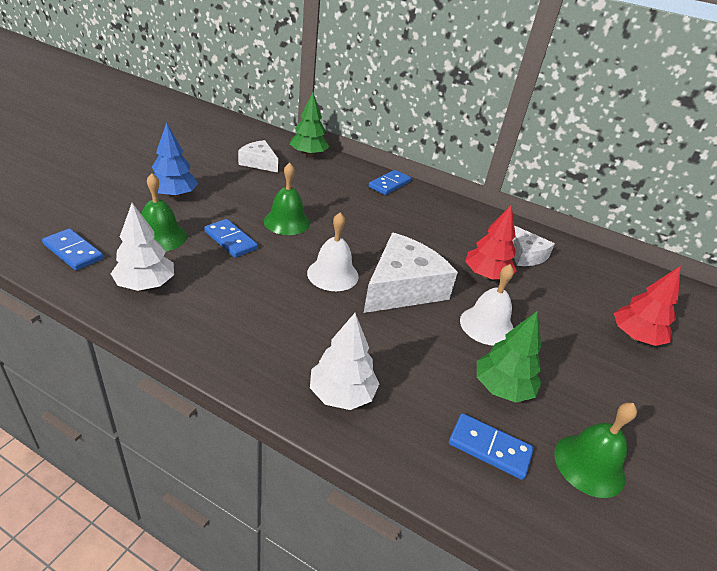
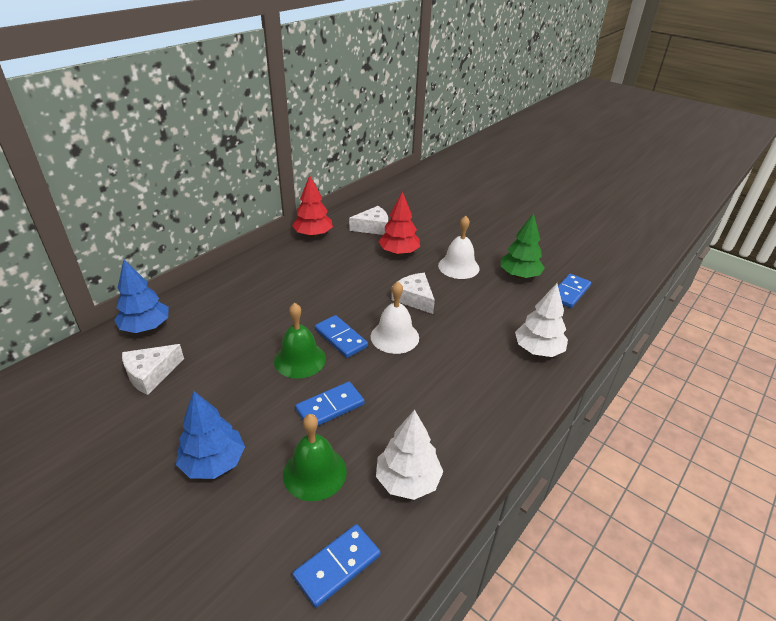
camera: 75 degrees left, 0 degrees up
green tree [290,93,329,157] -> blue tree [114,259,169,333]
white cheese [364,233,458,313] -> white cheese [391,273,435,314], size x0.58
blue domino [369,170,411,195] -> blue domino moved to [315,315,368,358]
green bell [554,403,637,498] -> none
red tree [614,266,681,346] -> red tree moved to [292,175,333,237]

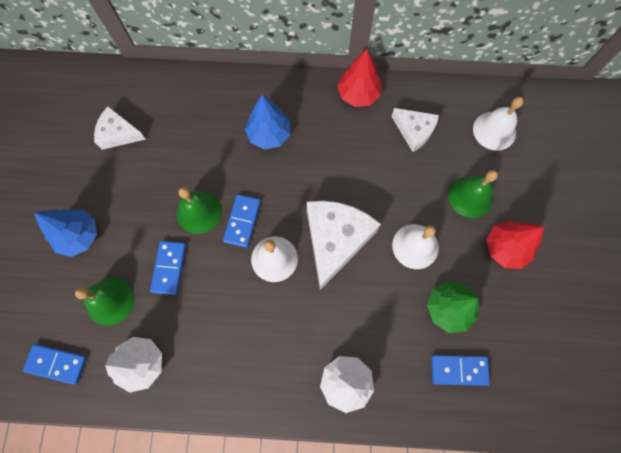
camera: 55 degrees right, 35 degrees up
blue tree [114,259,169,333] -> blue tree moved to [245,95,291,150]
blue domino [295,382,364,426] -> blue domino turned 75 degrees clockwise [150,241,186,295]
red tree [379,192,420,255] -> red tree moved to [487,221,544,269]
white cheese [391,273,435,314] -> white cheese [307,201,381,290], size x1.73
none -> green bell [448,170,498,218]
none -> white bell [473,97,524,151]

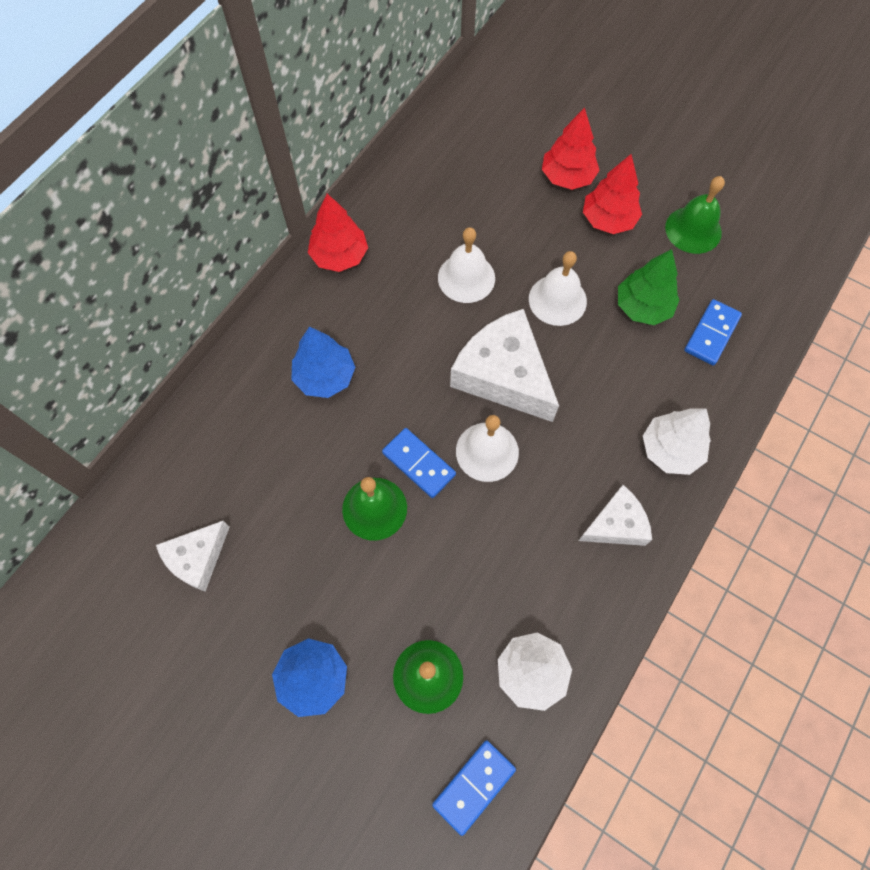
camera: 60 degrees left, 5 degrees down
blue domino [150,241,186,295] -> none
white cheese [391,108,439,152] -> white cheese moved to [578,485,652,546]
green bell [448,170,498,218] -> green bell moved to [665,176,725,254]
white bell [473,97,524,151] -> white bell moved to [438,227,495,303]
none -> red tree [542,107,600,190]

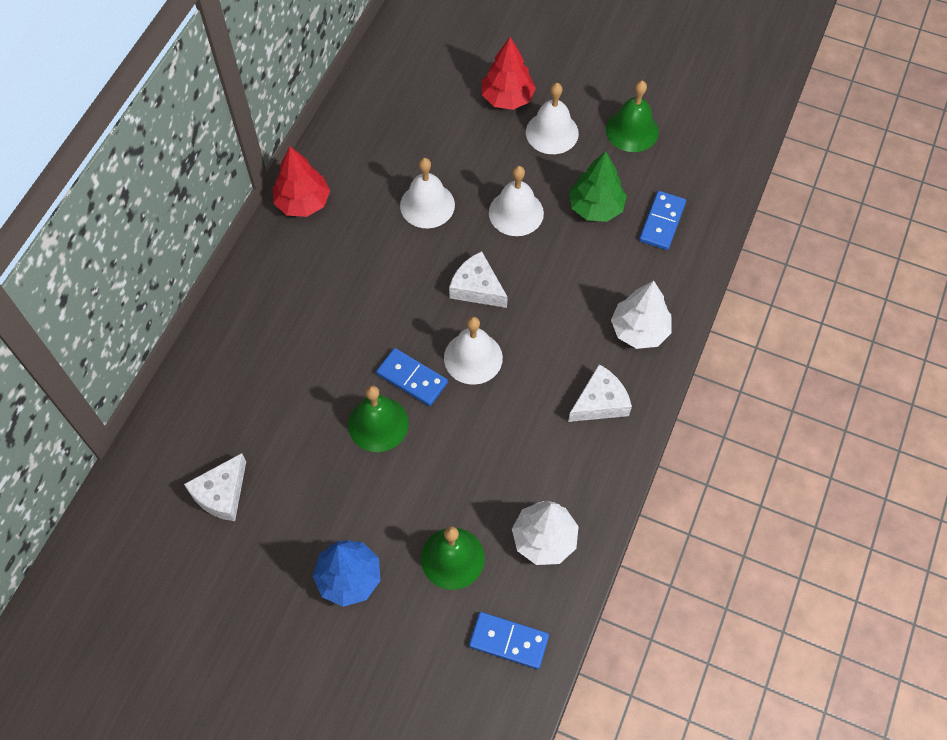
camera: 10 degrees left, 5 degrees down
blue tree [291,326,356,398] -> none
blue domino [432,740,516,836] -> blue domino turned 75 degrees clockwise [469,612,549,669]
white cheese [450,309,559,422] -> white cheese [449,251,508,308], size x0.58
red tree [583,154,642,234] -> white bell [526,83,579,154]

